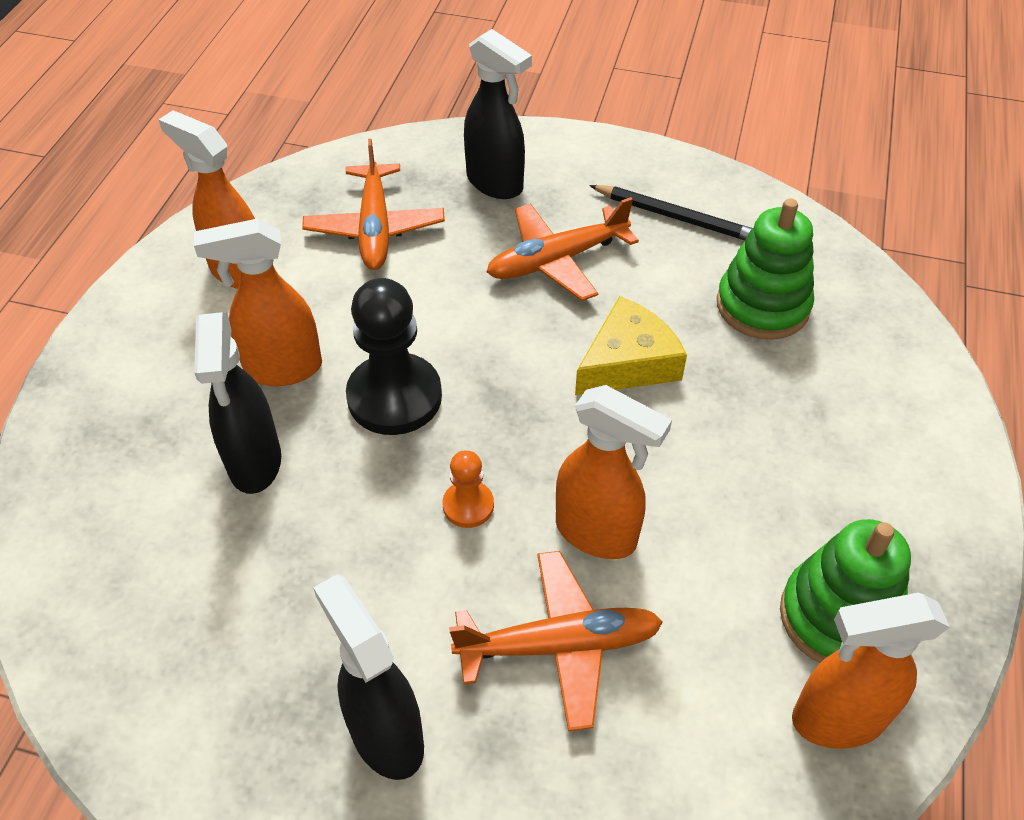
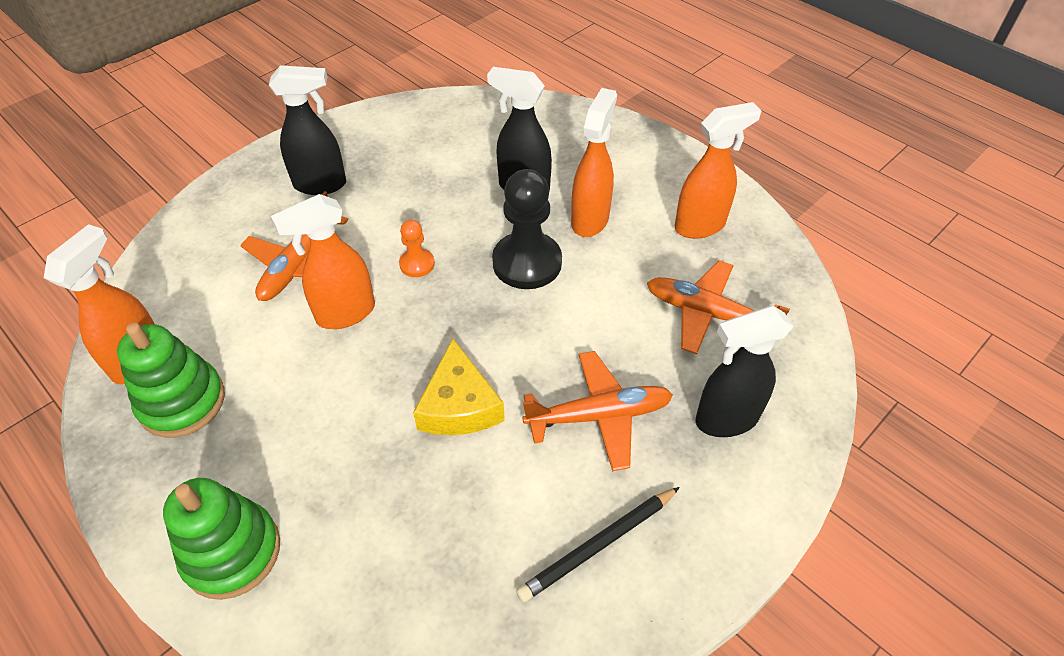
camera: 120 degrees right, 0 degrees up
orange plane [487,197,639,301] -> orange plane turned 75 degrees clockwise [522,351,673,471]
green stacking toy [717,198,814,340] -> green stacking toy moved to [163,478,280,600]

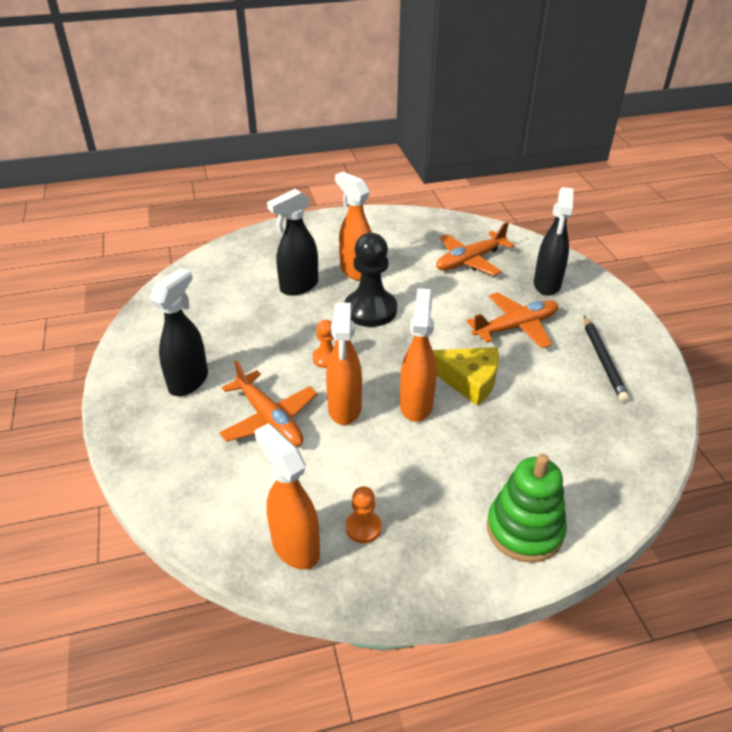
camera: 60 degrees left, 10 degrees down
green stacking toy [117,323,225,438] -> orange pawn [345,486,382,543]
orange plane [522,351,673,471] -> orange plane turned 45 degrees clockwise [466,293,558,348]
orange spray bottle [675,102,762,239] -> orange spray bottle moved to [400,288,436,422]

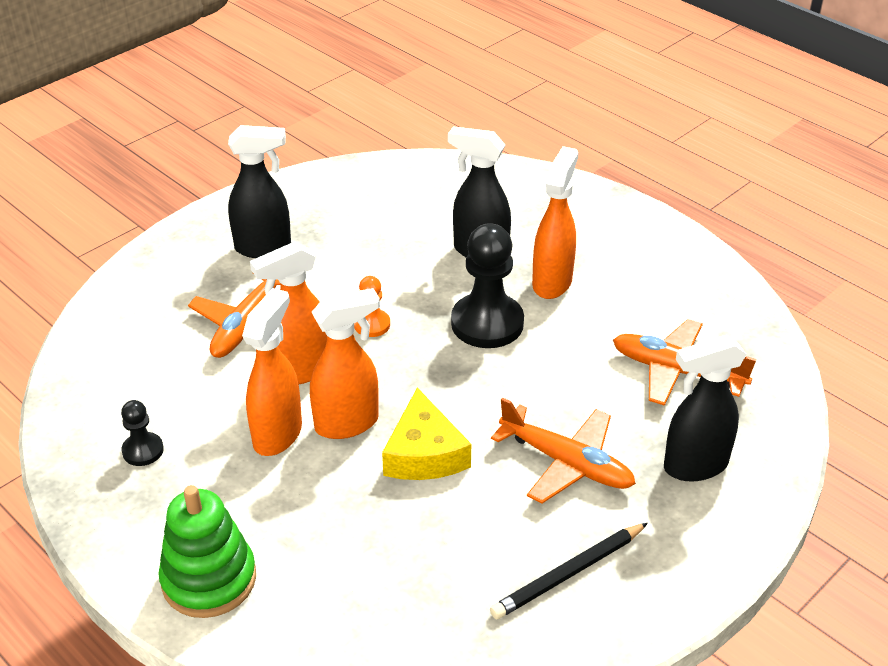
camera: 60 degrees right, 0 degrees up
orange spray bottle [254,423,320,570] -> orange spray bottle moved to [242,288,302,456]
orange pawn [345,486,382,543] -> black pawn [121,400,164,466]

